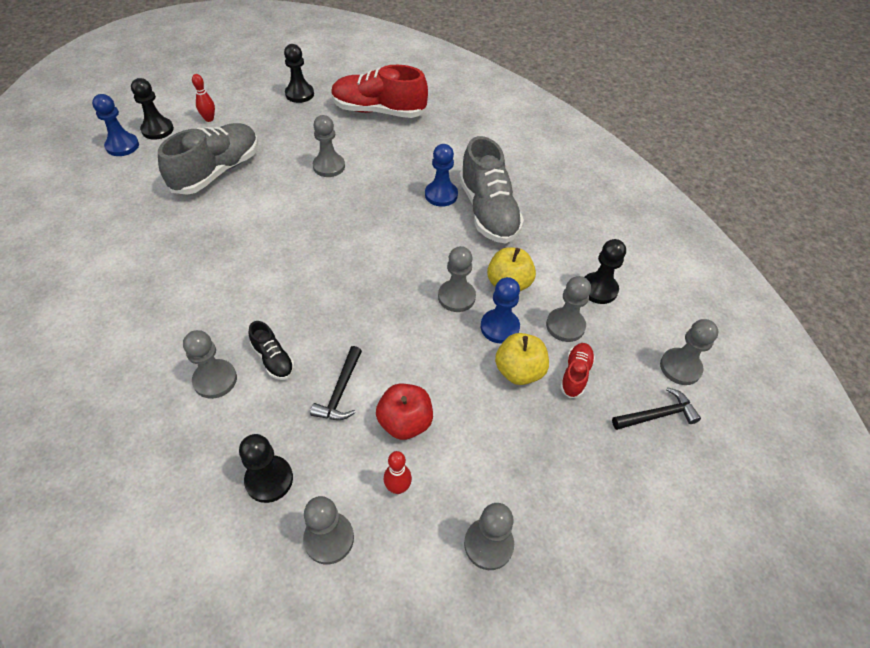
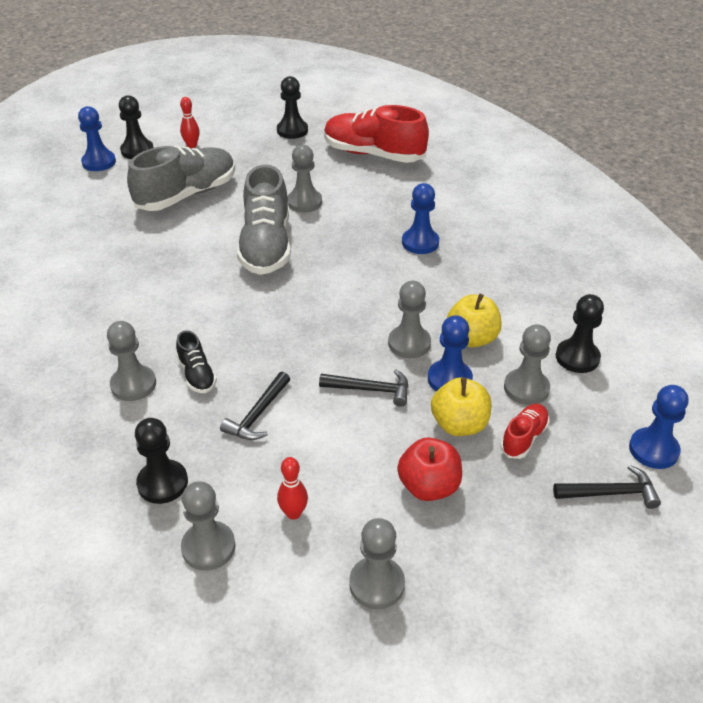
camera: 15 degrees right, 10 degrees down
red apple [376,384,433,440] -> red apple moved to [397,438,462,501]
grey shoe [459,136,524,243] -> grey shoe moved to [237,165,291,275]
grey pawn [660,319,719,385] -> blue pawn [629,385,689,469]
none -> black hammer [319,369,409,407]

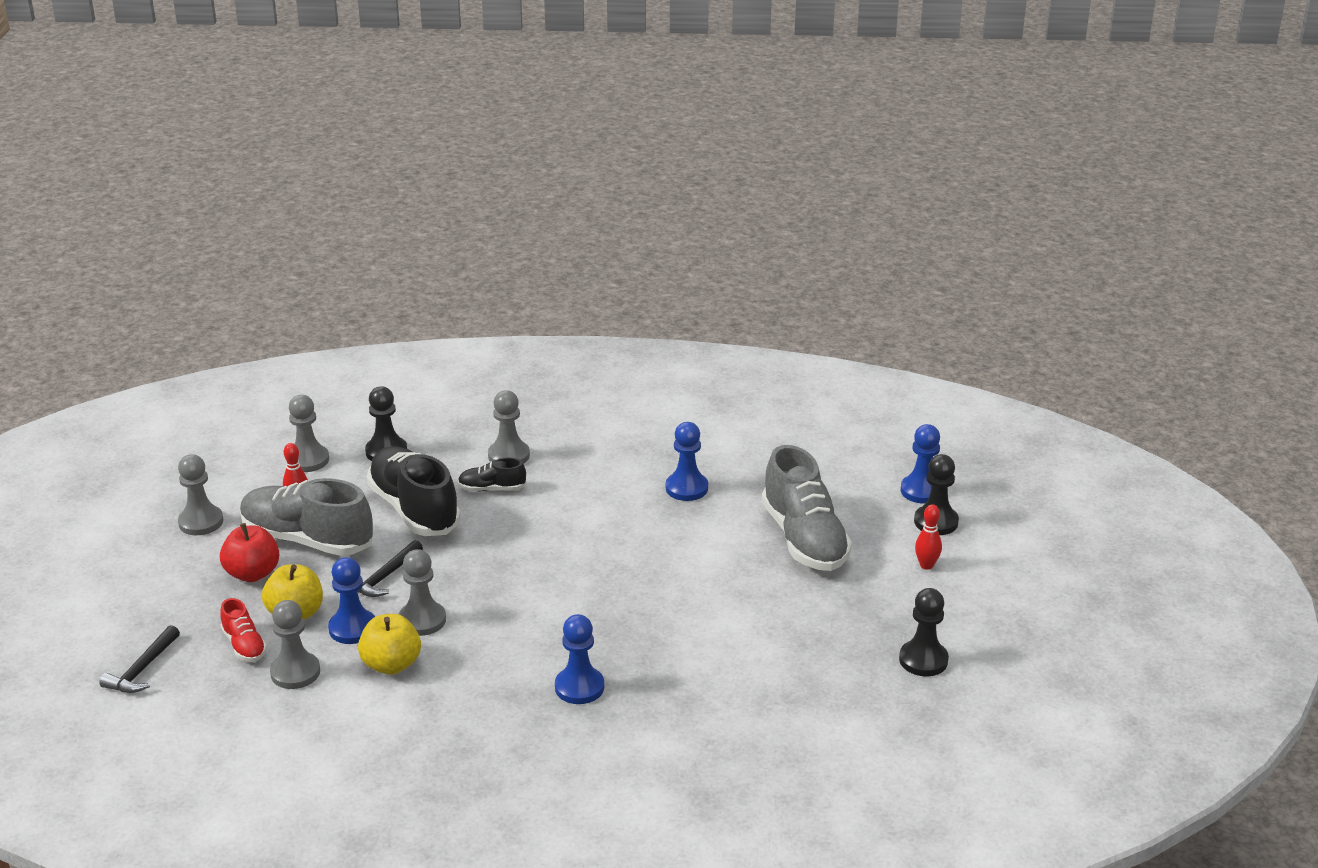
camera: 115 degrees right, 10 degrees down
black hammer [220,372,290,440] -> black shoe [367,446,461,536]
grey shoe [237,165,291,275] -> grey shoe moved to [240,478,373,556]
grey pawn [287,145,322,212] -> none
red shoe [324,105,429,163] -> none
black pawn [556,294,604,373] -> none
blue pawn [629,385,689,469] -> blue pawn moved to [666,422,708,501]

